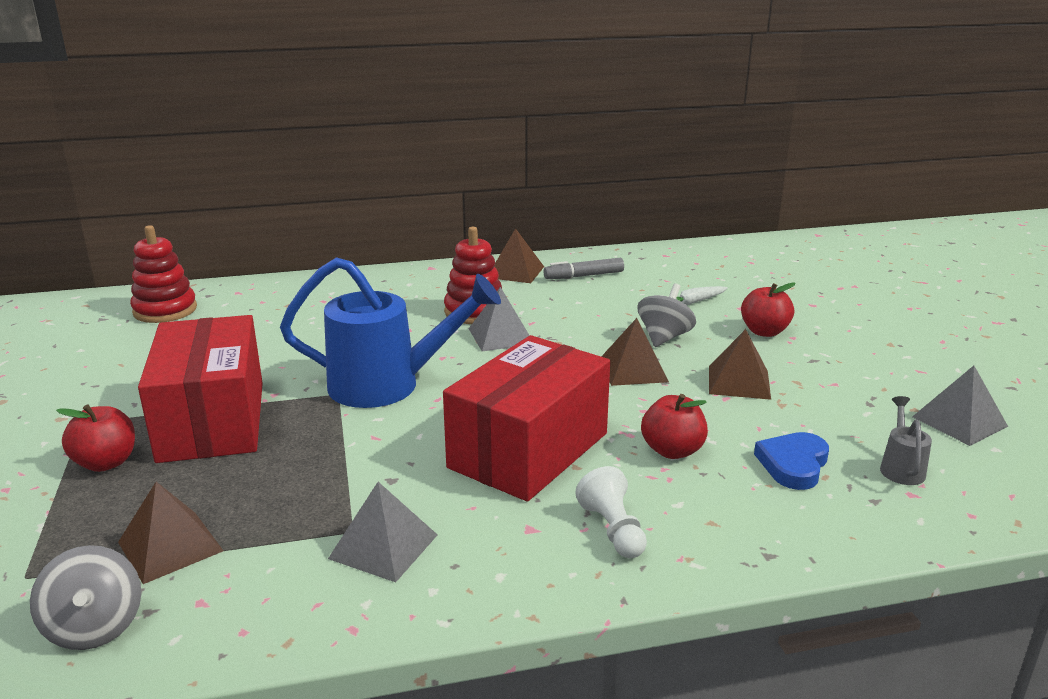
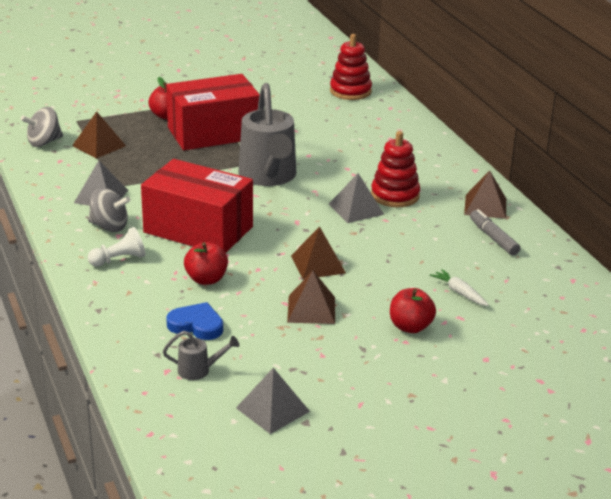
camera: 80 degrees right, 5 degrees up
blue watering can [280,257,501,408] -> grey watering can [239,83,296,186]
grey spinning top [637,283,696,347] -> grey spinning top moved to [88,188,130,232]

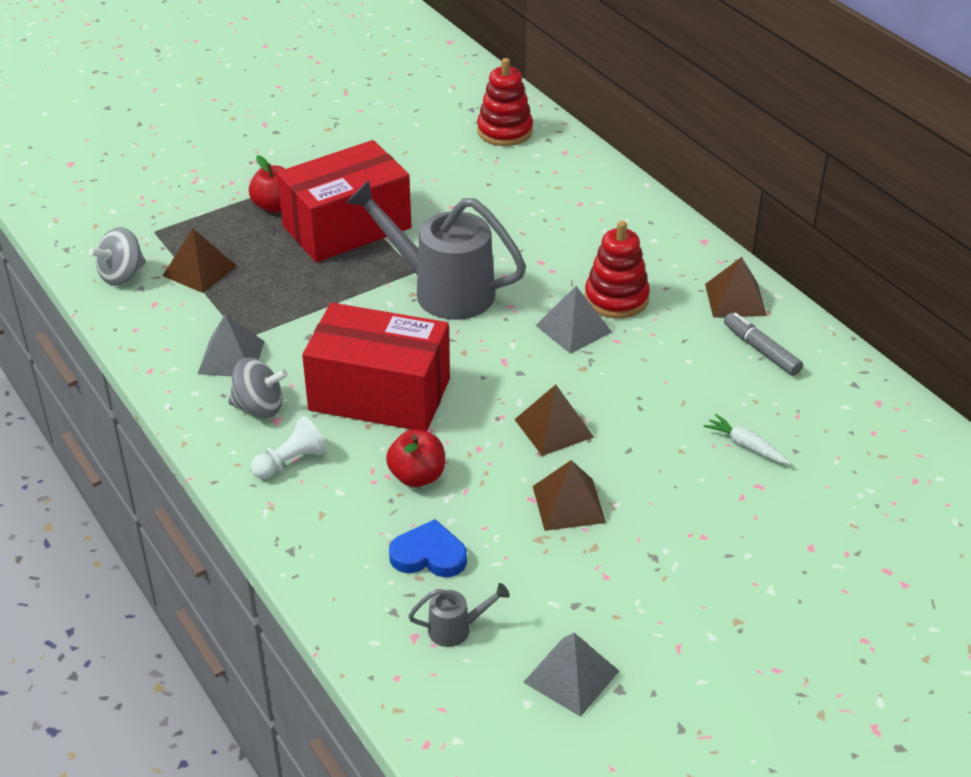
camera: 10 degrees left, 10 degrees up
grey watering can [239,83,296,186] -> grey watering can turned 135 degrees clockwise [346,180,526,320]
red apple [390,288,436,333] -> none

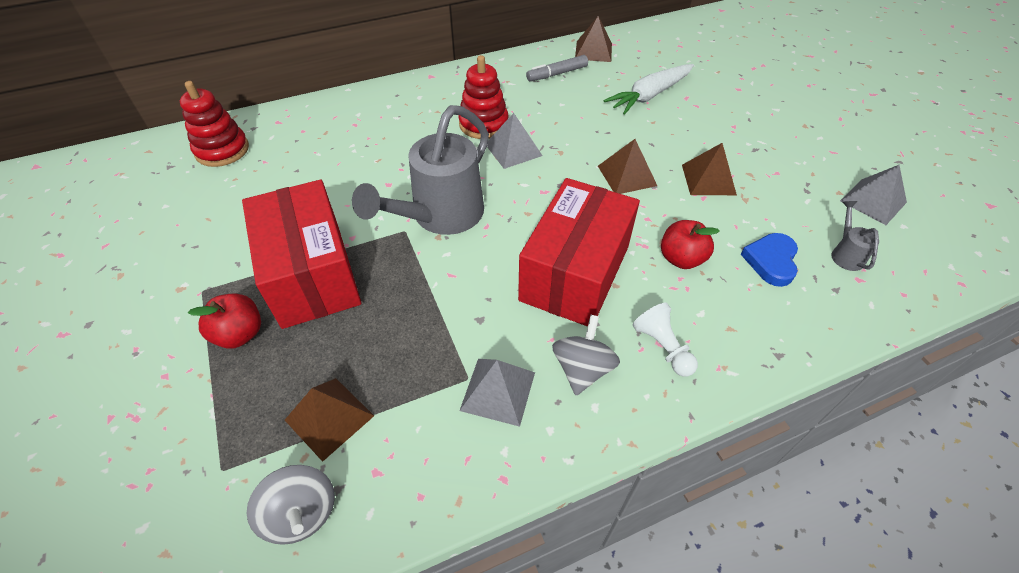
camera: 80 degrees left, 10 degrees up
white carrot [703,414,791,465] -> white carrot [604,64,694,115], size x1.85
brown pyramid [705,257,767,318] -> brown pyramid moved to [575,16,612,62]

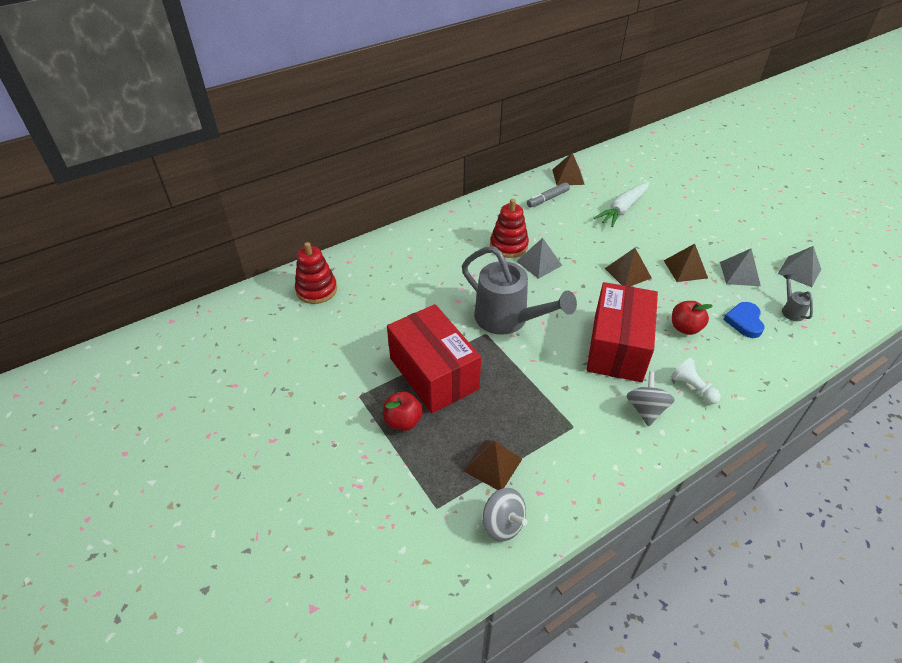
camera: 10 degrees left, 5 degrees down
grey watering can [352,105,489,235] -> grey watering can turned 75 degrees counterclockwise [462,246,577,335]
grey pyramid [460,359,535,427] -> grey pyramid moved to [720,248,761,286]

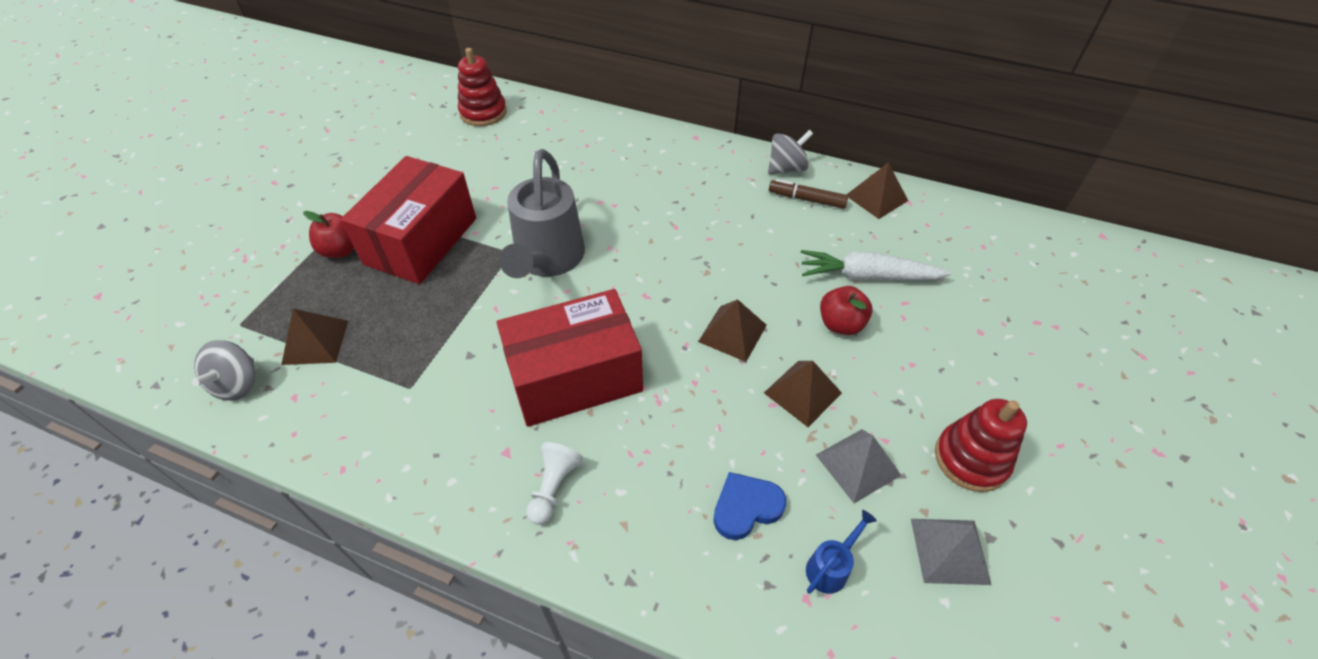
camera: 55 degrees right, 5 degrees up
red stacking toy [490,199,529,258] -> red stacking toy moved to [935,399,1027,492]
grey pyramid [516,238,562,279] -> none
grey marker [527,182,570,207] -> brown marker [769,179,849,209]
grey spinning top [626,371,675,427] -> grey spinning top moved to [768,130,813,174]
red apple [672,301,713,335] -> red apple moved to [820,286,872,335]
grey watering can [782,274,813,321] -> blue watering can [806,510,877,594]

